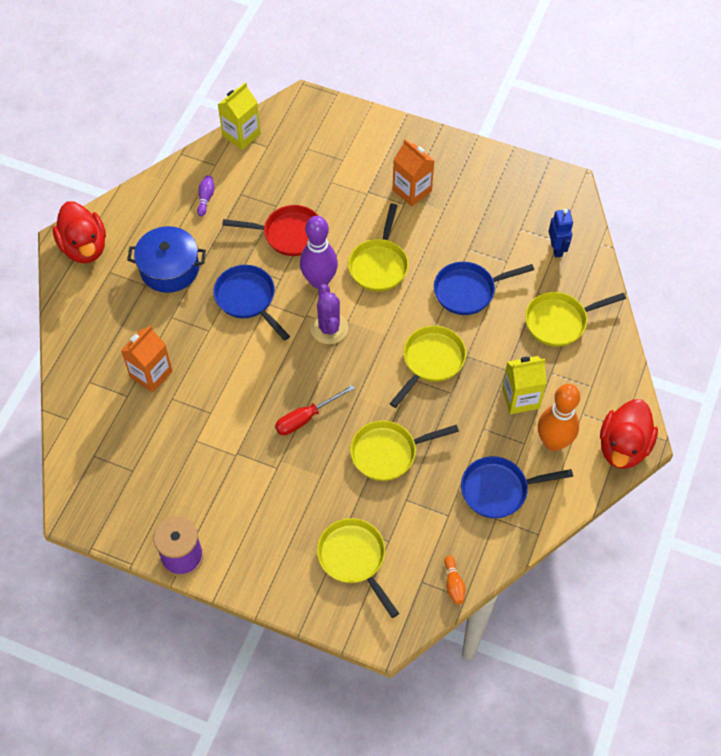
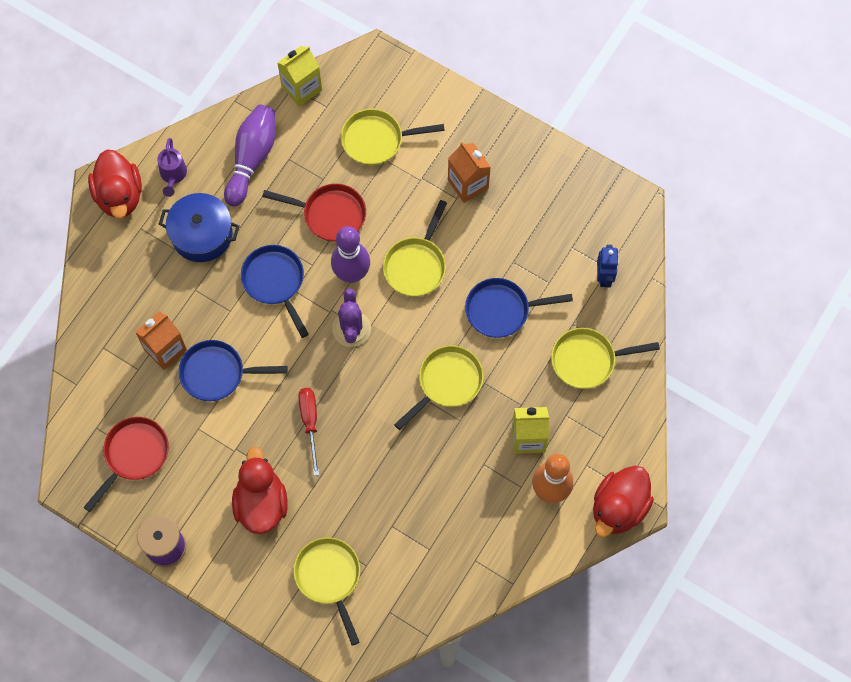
camera: 10 degrees right, 10 degrees up
purple bowling pin [197,175,214,216] -> purple bowling pin [224,104,275,206], size x2.28
red screwdriver [275,385,355,435] -> red screwdriver turned 105 degrees clockwise [298,388,319,476]
yellow pan [350,421,459,481] -> yellow pan moved to [341,109,445,166]
orange bowling pin [444,556,465,605] -> none
blue pan [461,456,573,518] -> blue pan moved to [179,340,288,401]
none -> red pan [83,417,169,512]
none -> purple watering can [157,138,187,197]
none -> red duck [232,446,288,534]

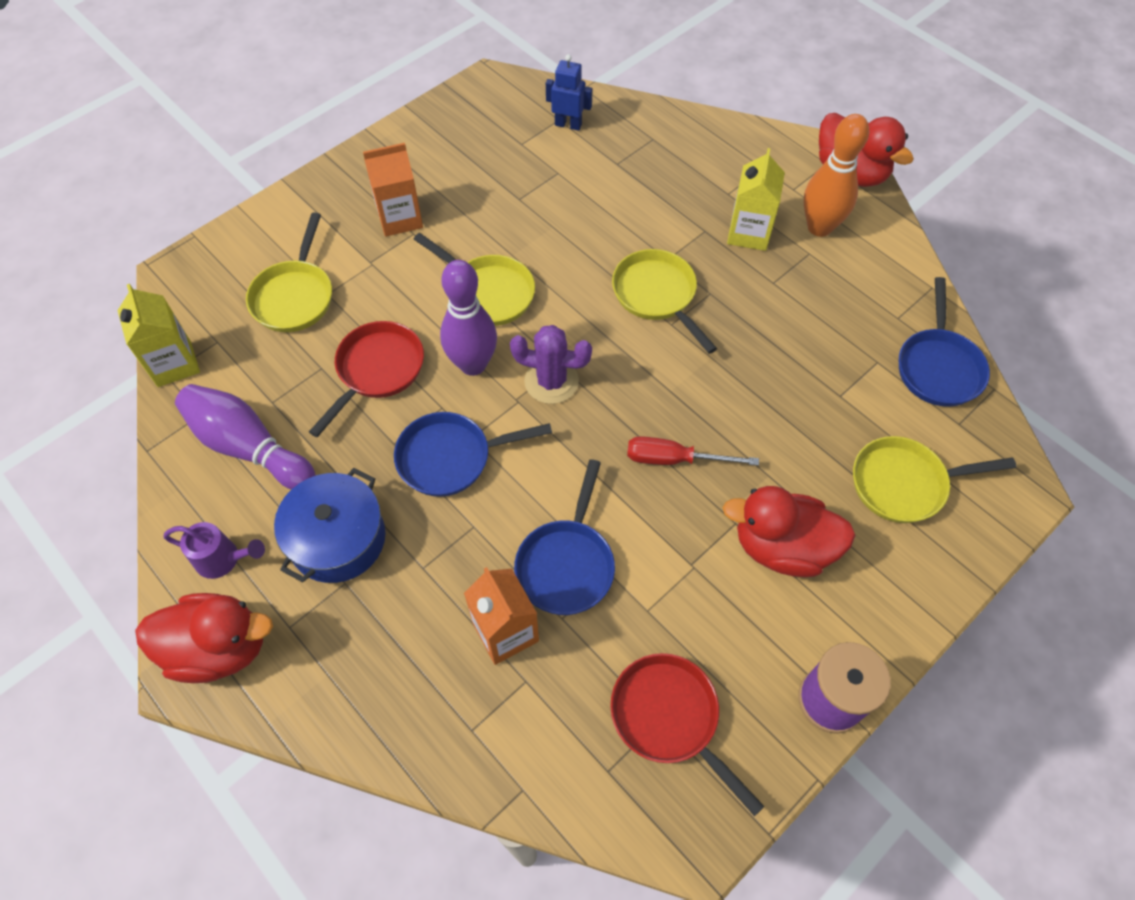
camera: 75 degrees left, 10 degrees down
blue pan [465,278,573,338] -> blue pan moved to [899,277,990,407]
yellow pan [551,328,660,389] -> none

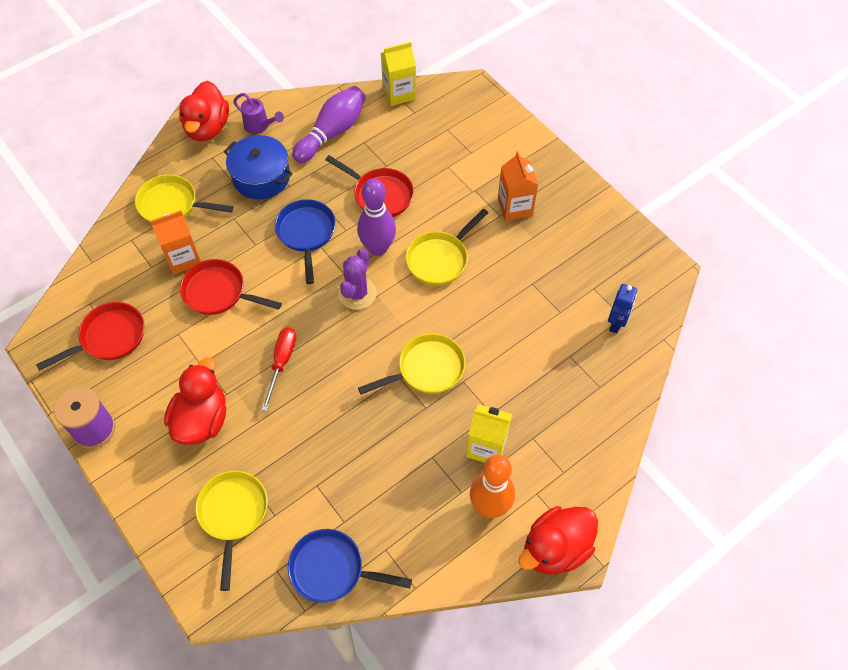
camera: 95 degrees right, 0 degrees up
purple watering can [164,522,265,579] -> purple watering can turned 75 degrees counterclockwise [233,93,284,134]
yellow pan [246,212,332,332] -> yellow pan moved to [135,174,233,222]
blue pan [514,459,615,615] -> red pan [180,259,282,315]

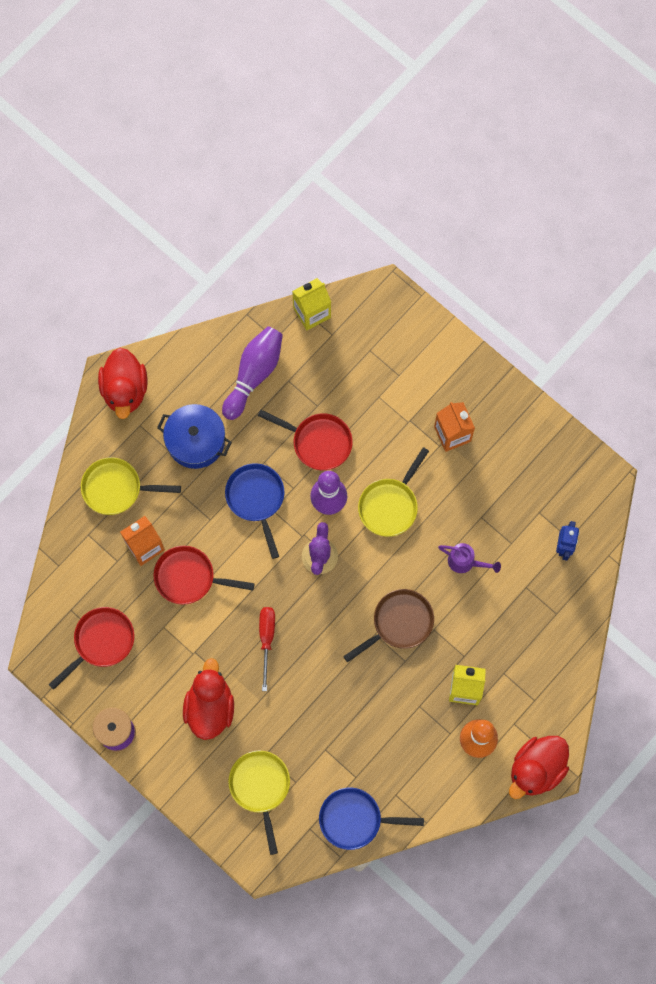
camera: 10 degrees left, 15 degrees up
purple watering can [233,93,284,134] -> purple watering can moved to [438,543,501,573]
yellow pan [358,333,465,395] -> brown pan [343,589,434,662]

